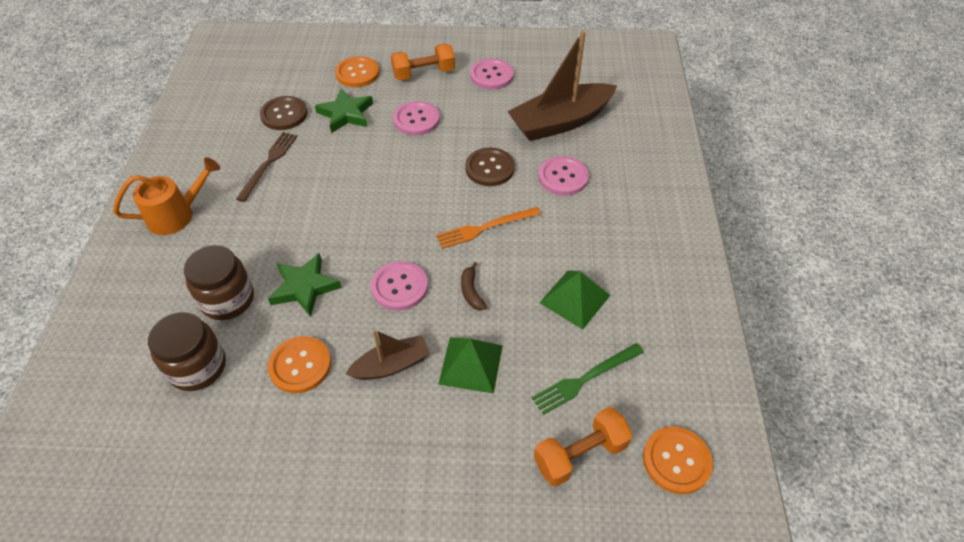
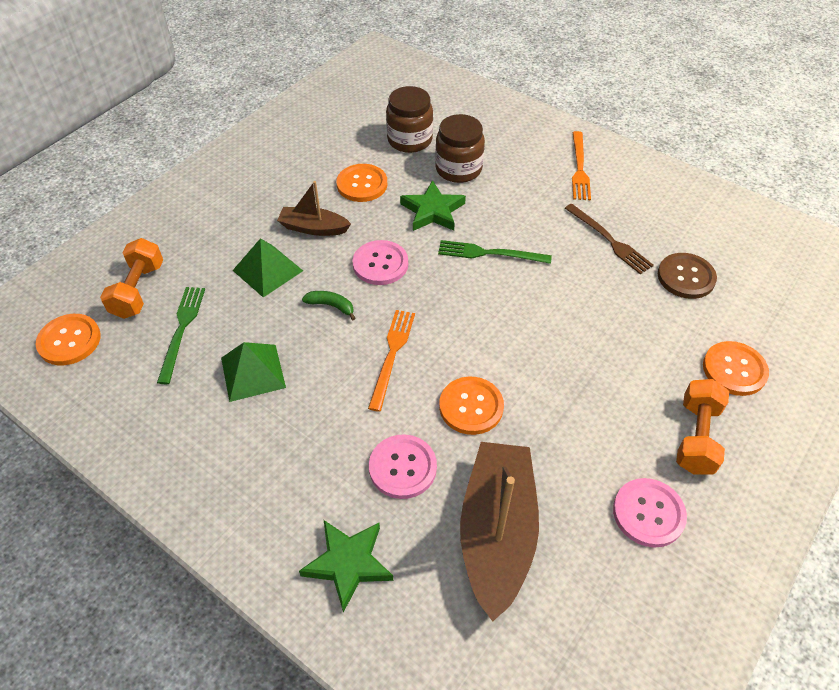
camera: 125 degrees right, 0 degrees up
orange watering can [113,157,220,235] -> orange fork [572,131,591,200]
green star [315,89,373,133] -> green star moved to [299,520,393,613]
brown boat [346,329,430,380] -> brown boat turned 90 degrees clockwise [277,181,351,236]
pink button [393,101,440,136] -> none
brown banana [461,262,487,310] -> green banana [302,291,356,320]
brown button [465,147,515,186] -> orange button [439,377,504,435]
none -> green fork [438,240,552,264]

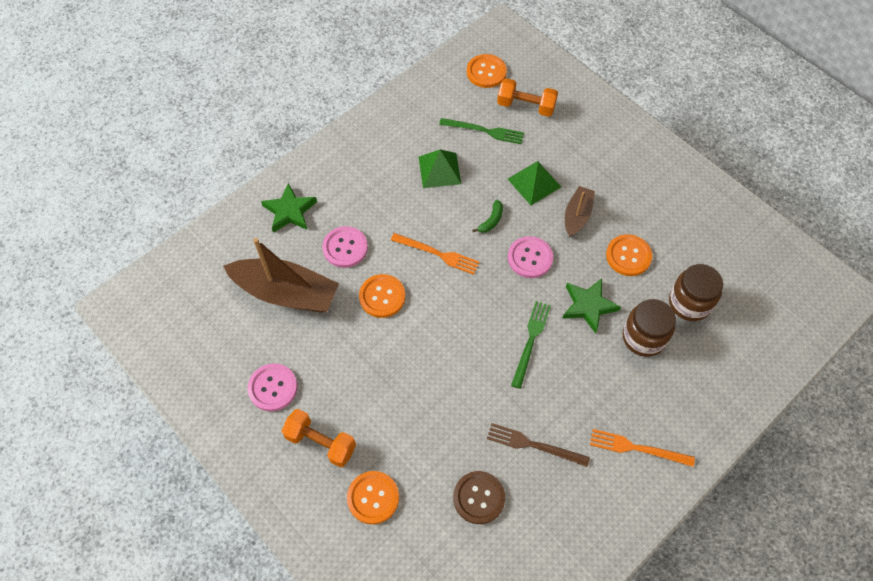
camera: 100 degrees right, 10 degrees up
brown fork [565,204,654,274] -> brown fork turned 45 degrees clockwise [487,423,590,467]

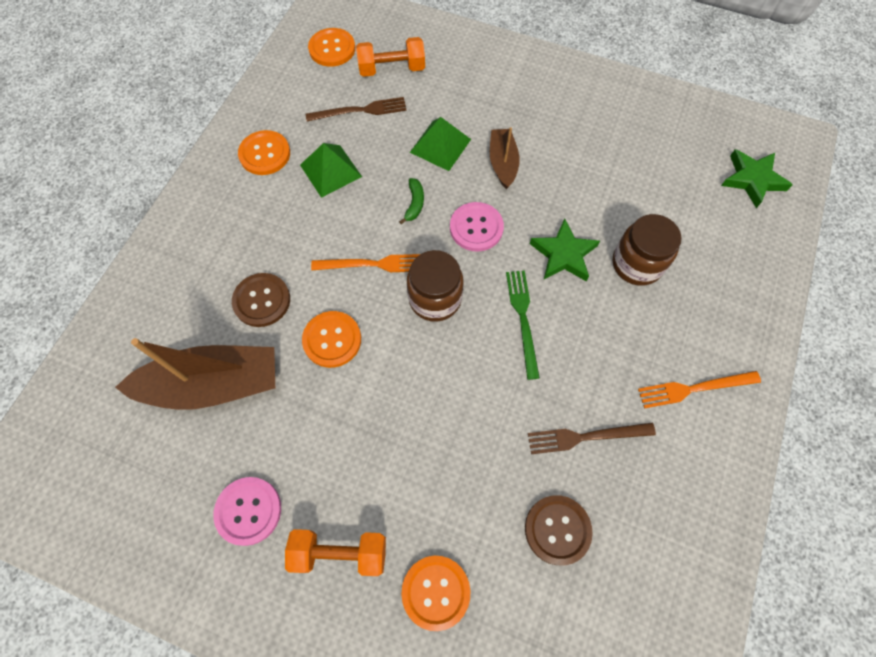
camera: 25 degrees left, 5 degrees up
green star [261,183,317,233] -> green star moved to [721,149,793,208]
pink button [322,226,368,268] -> brown button [232,273,290,327]
green fork [439,118,524,144] -> brown fork [306,97,406,122]
orange button [606,234,652,276] -> orange button moved to [238,130,290,175]
brown jar [669,264,723,321] -> brown jar moved to [407,250,463,322]

